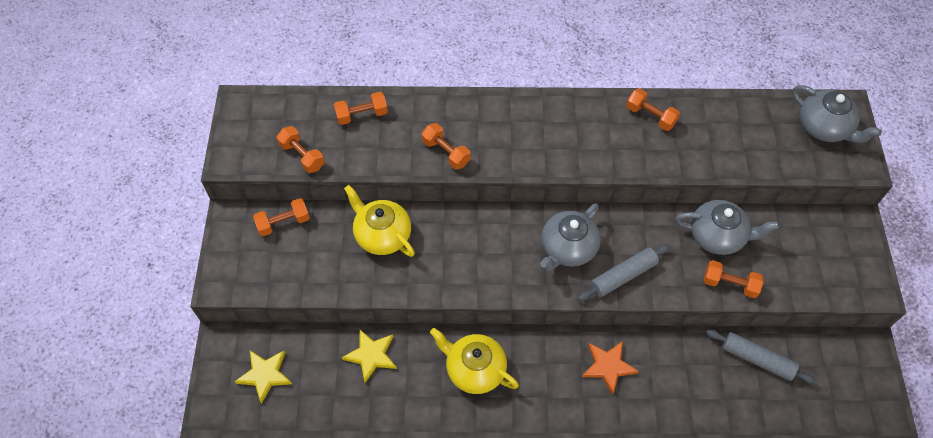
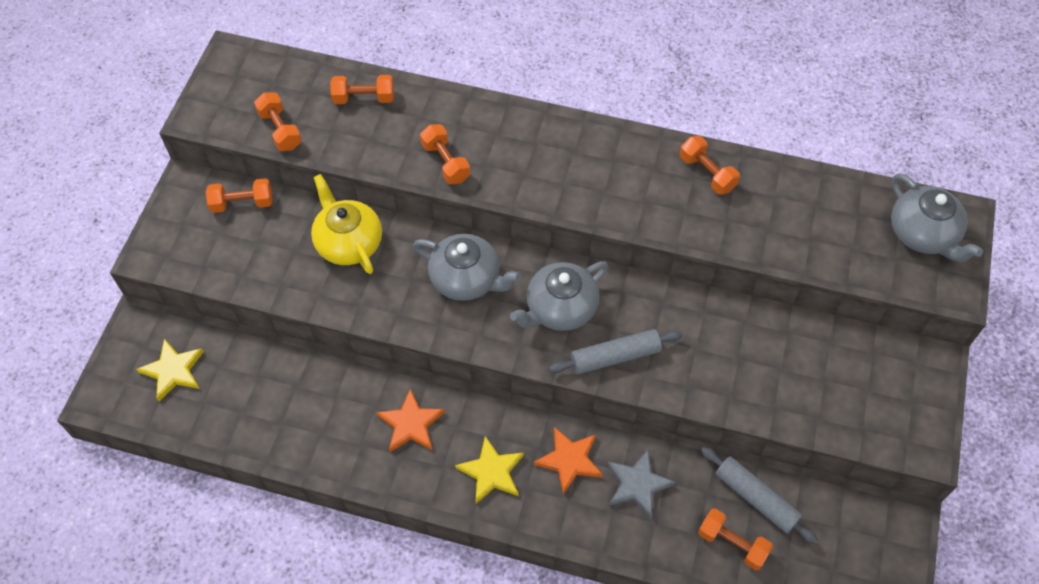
camera: 15 degrees right, 0 degrees up
yellow star [342,330,397,383] -> yellow star moved to [455,436,524,504]
yellow teapot [430,328,519,394] -> orange star [376,389,445,452]
grey teapot [675,200,779,255] -> grey teapot moved to [413,234,521,301]
orange dumbbell [704,260,763,298] -> orange dumbbell moved to [698,509,773,570]
none -> grey star [607,450,676,518]

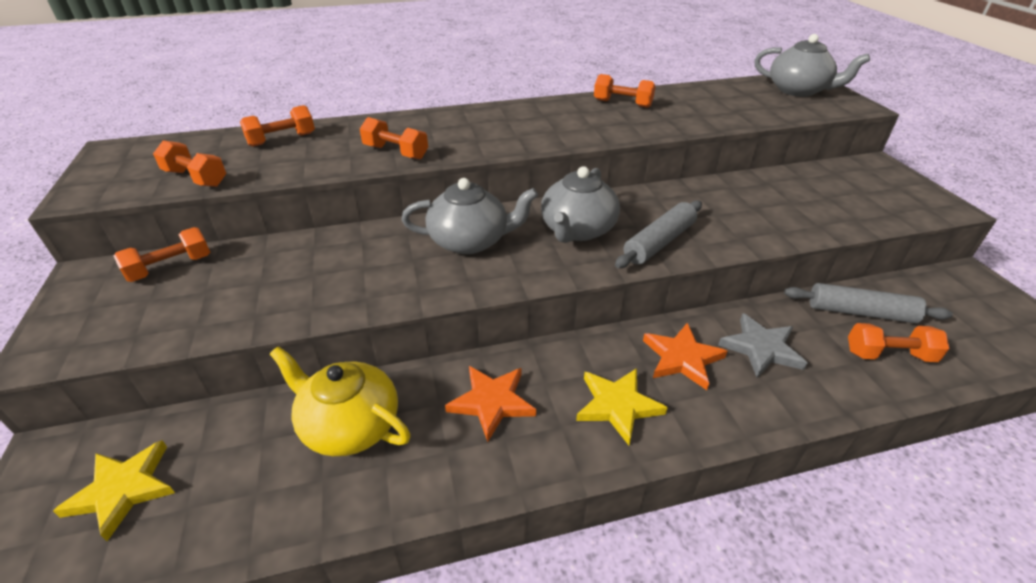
camera: 30 degrees left, 20 degrees down
yellow teapot [311,174,382,274] -> yellow teapot moved to [270,346,411,456]

